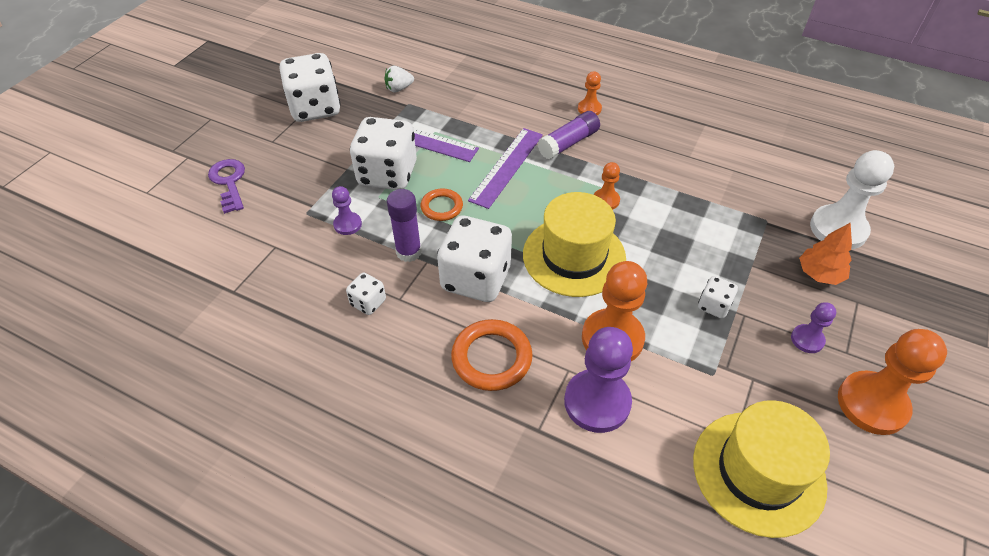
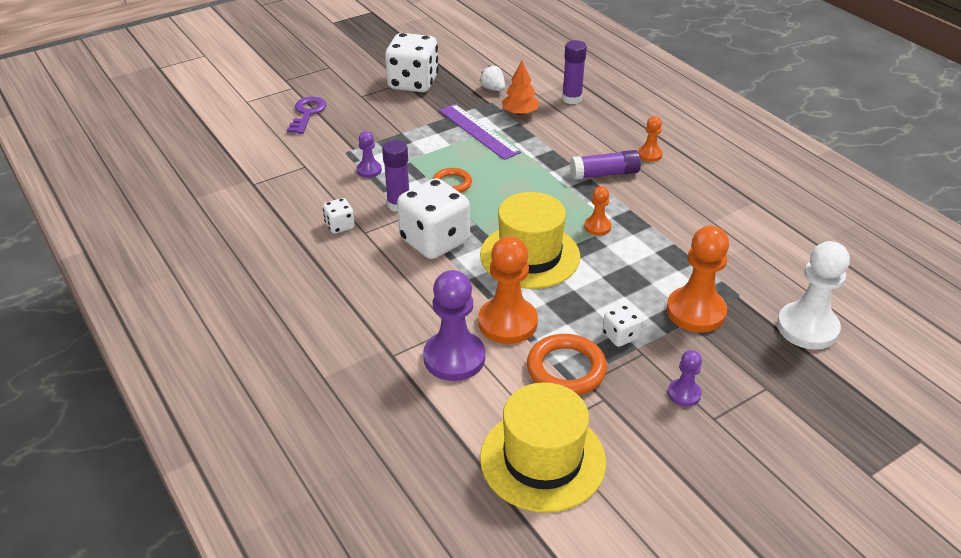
camera: 30 degrees right, 10 degrees down
white dice [350,117,417,190] -> none
white strawberry [384,66,414,92] -> white strawberry turned 45 degrees clockwise [480,65,505,91]
orange ring [451,319,532,391] -> orange ring moved to [527,334,607,395]
purple ruler [468,128,543,209] -> none
orange tree [799,223,852,285] -> orange tree moved to [502,61,540,115]
orange pawn [838,329,947,435] -> orange pawn moved to [666,226,729,332]
none -> purple glue stick [562,40,587,104]

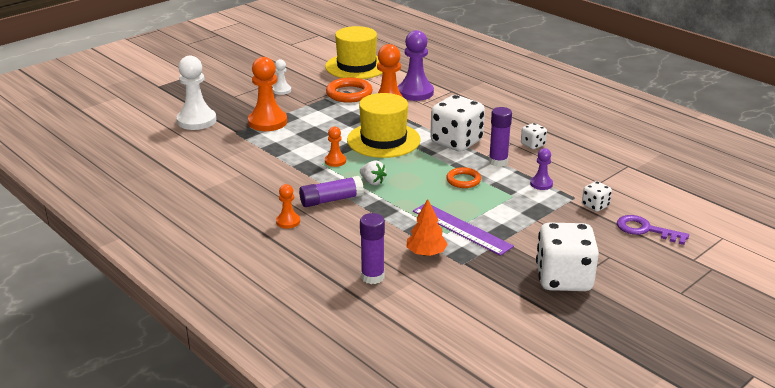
camera: 170 degrees right, 10 degrees down
purple key [287,97,327,134] -> purple key turned 120 degrees clockwise [617,215,689,245]
white strawberry [480,65,505,91] -> white strawberry moved to [360,160,387,185]
white dice [603,305,642,347] -> white dice moved to [582,181,612,212]
purple pawn [668,350,702,407] -> white pawn [273,59,291,95]

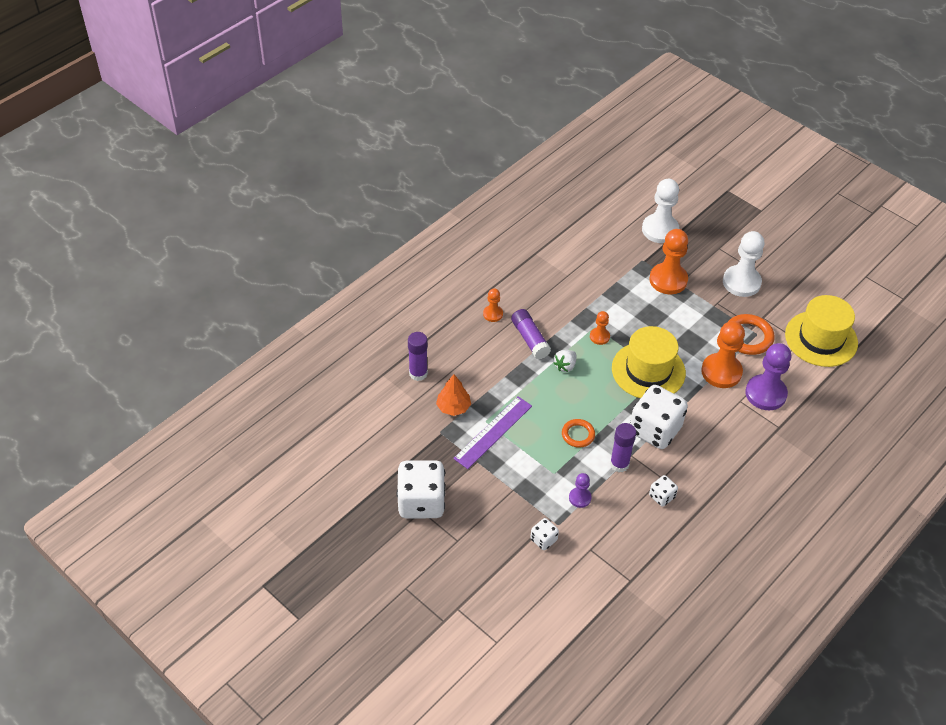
camera: 85 degrees right, 20 degrees up
white pawn [273,59,291,95] -> white pawn [723,231,764,297], size x1.95
purple key [617,215,689,245] -> none

